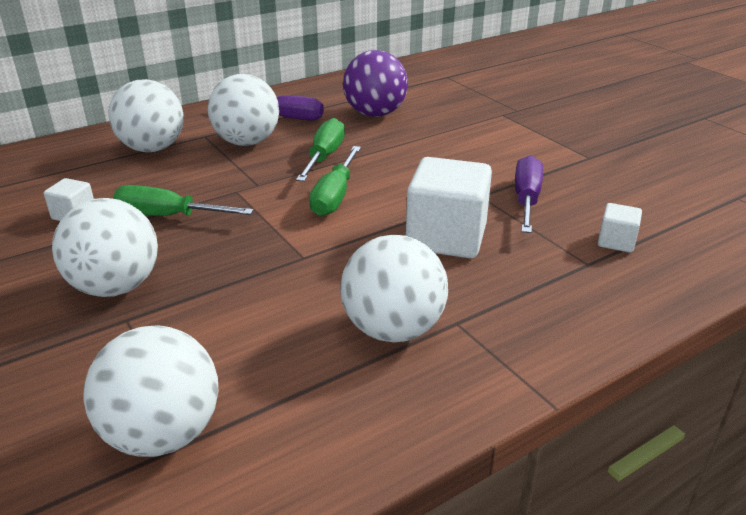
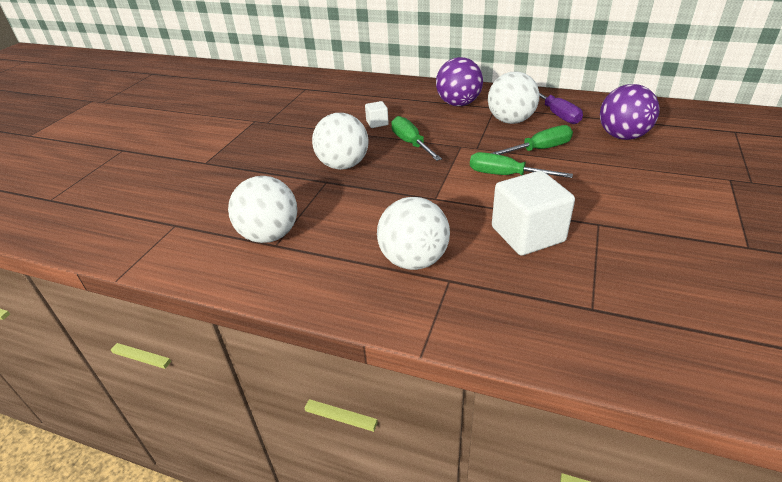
camera: 55 degrees right, 5 degrees up
white ball [108,79,184,152] -> purple ball [436,57,483,106]
green screwdriver [309,146,361,216] -> green screwdriver turned 45 degrees clockwise [470,152,573,178]
purple screwdriver [515,155,543,233] -> none
white cube [598,203,642,253] -> none

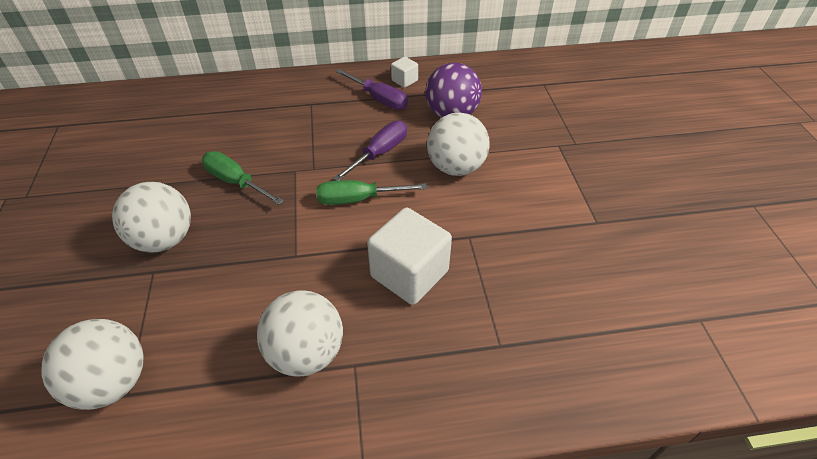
camera: 30 degrees left, 10 degrees up
white cube [365,101,389,128] -> white cube moved to [391,57,418,88]
purple ball [436,57,483,106] -> none
white ball [488,72,540,124] -> white ball moved to [427,113,490,176]
green screwdriver [491,125,573,155] -> purple screwdriver [333,121,407,181]

